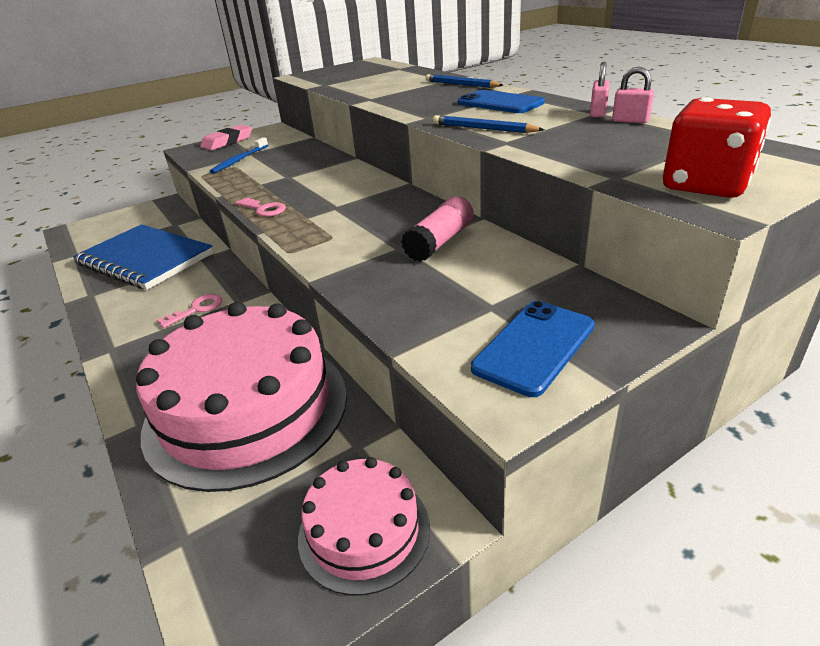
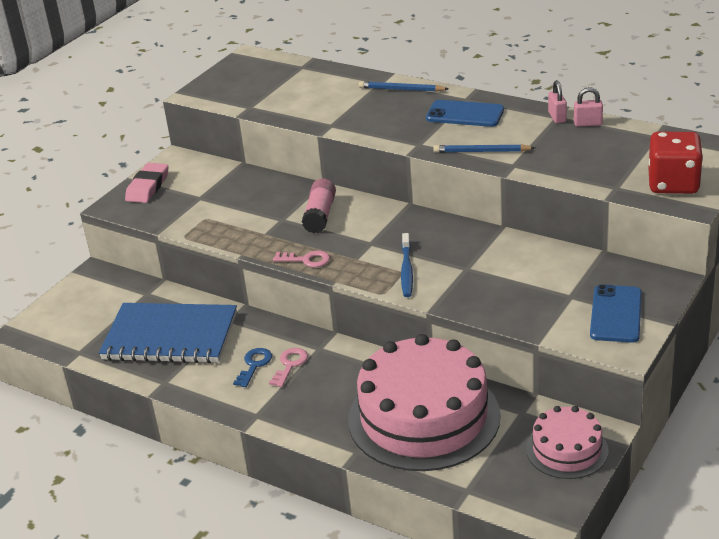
camera: 25 degrees left, 0 degrees up
blue toothbrush [210,137,268,174] -> blue toothbrush moved to [401,233,413,297]
pink glue stick [401,196,473,262] -> pink glue stick moved to [302,178,336,234]
none -> blue key [233,348,272,387]

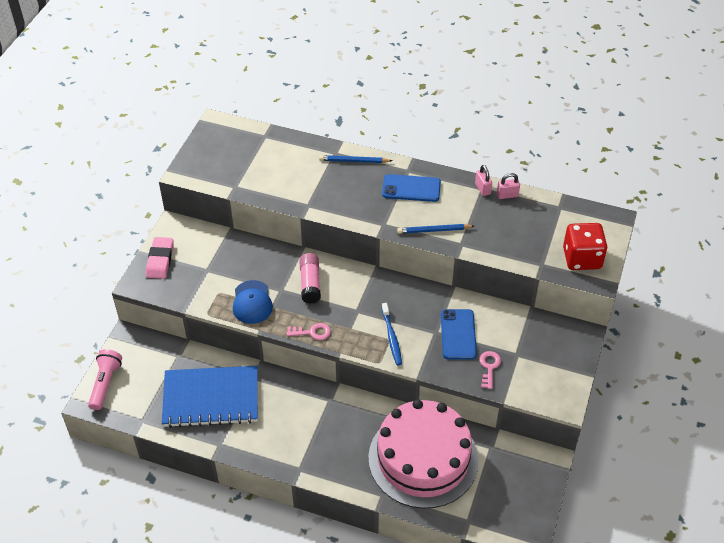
camera: 15 degrees left, 15 degrees up
blue key [233,348,272,387] -> none
pink key [269,348,308,387] -> pink key moved to [480,351,501,389]
pink cake [526,406,608,479] -> none
blue phone [590,284,642,343] -> blue phone moved to [441,309,477,360]
none -> pink flashlight [88,349,122,410]
none -> blue cap [233,280,273,324]

